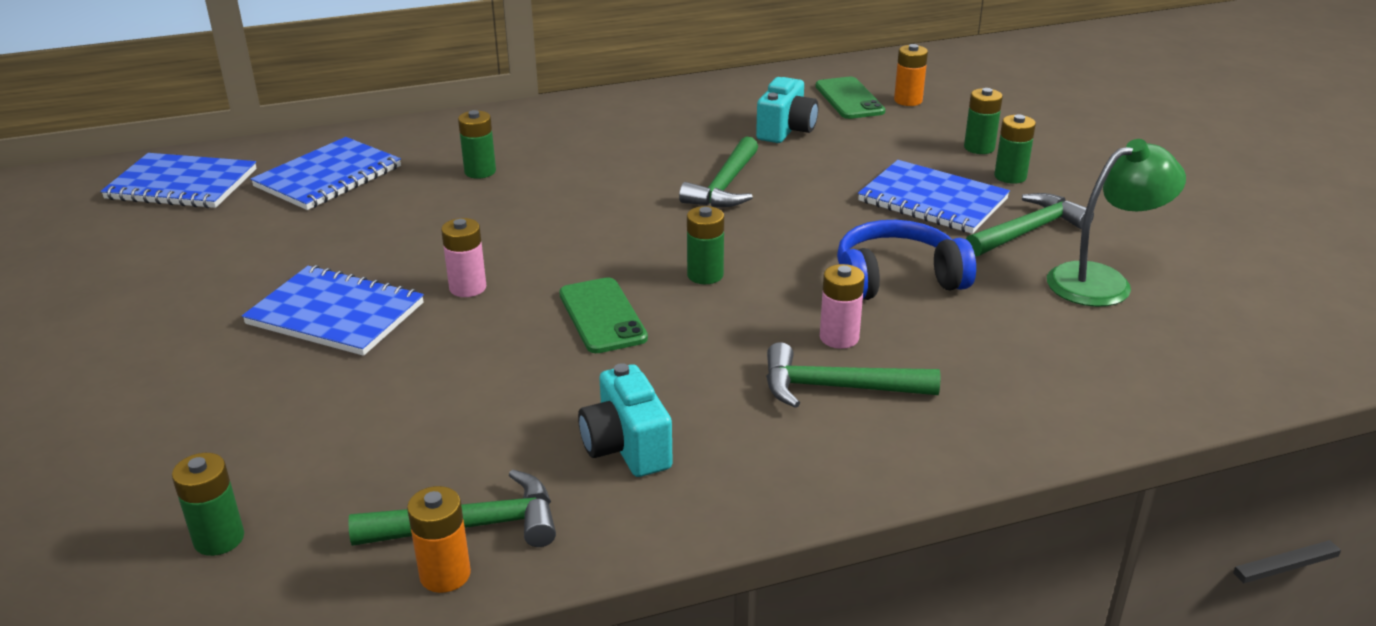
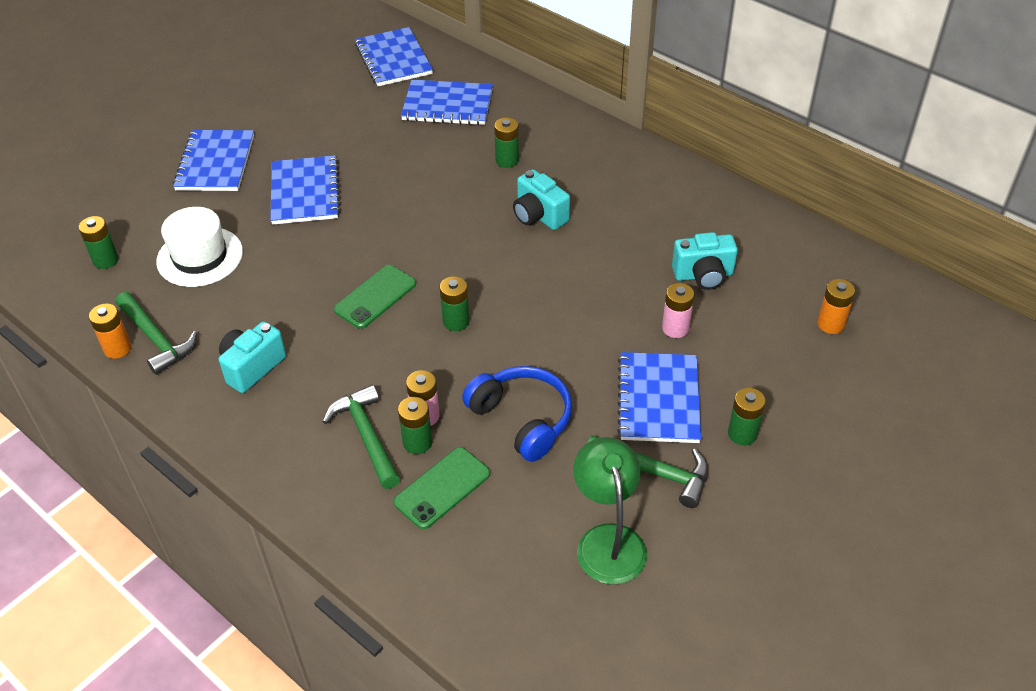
camera: 60 degrees right, 15 degrees up
pink battery [441,218,486,297] -> pink battery moved to [662,283,694,338]
green hammer [679,136,758,207] -> none
green phone [816,77,885,119] -> green phone moved to [394,447,490,529]
green battery [964,88,1003,154] -> green battery moved to [398,397,432,454]
green lamp [1047,139,1186,307] -> green lamp turned 135 degrees counterclockwise [573,437,647,584]
none -> white hat [156,207,243,287]
none -> blue notebook [173,130,254,191]
none -> turquoise camera [513,169,570,230]

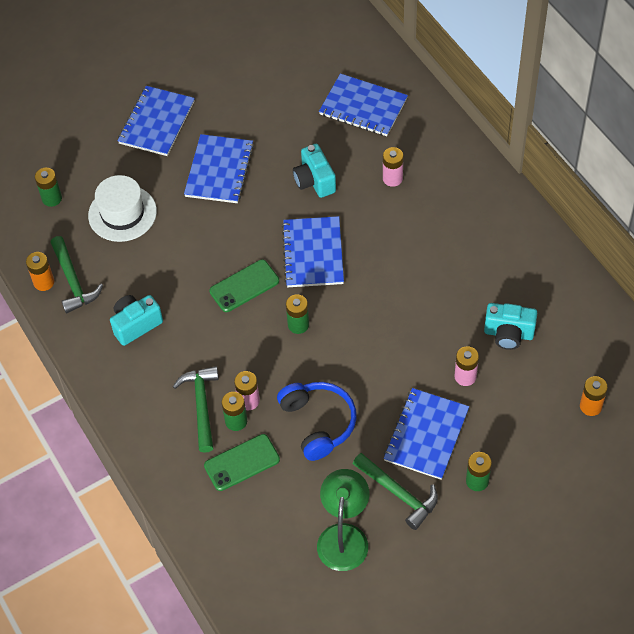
camera: 20 degrees right, 10 degrees up
blue notebook [355,27,433,86] -> blue notebook moved to [282,216,344,287]
green battery [494,118,519,168] -> pink battery [383,147,403,187]
turquoise camera [513,169,570,230] -> turquoise camera moved to [293,144,336,198]

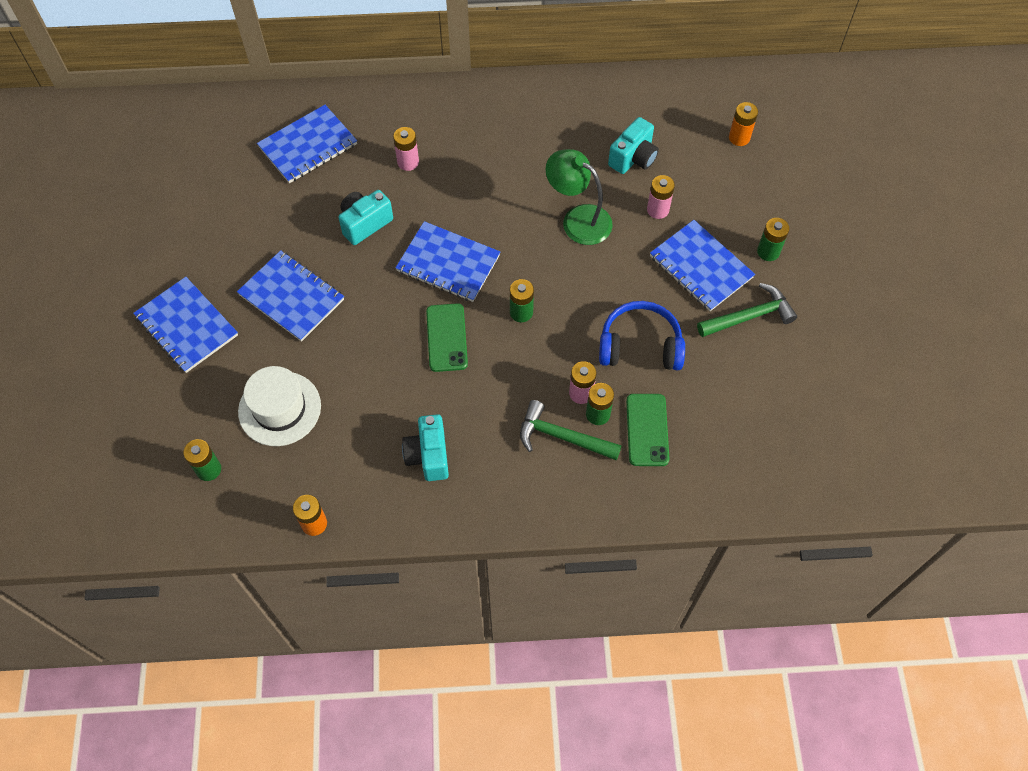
camera: 65 degrees left, 5 degrees up
green hammer [50,236,103,313] -> none
turquoise camera [293,144,336,198] -> turquoise camera turned 135 degrees clockwise [338,190,393,245]
green lamp [317,469,369,571] -> green lamp moved to [546,149,613,245]

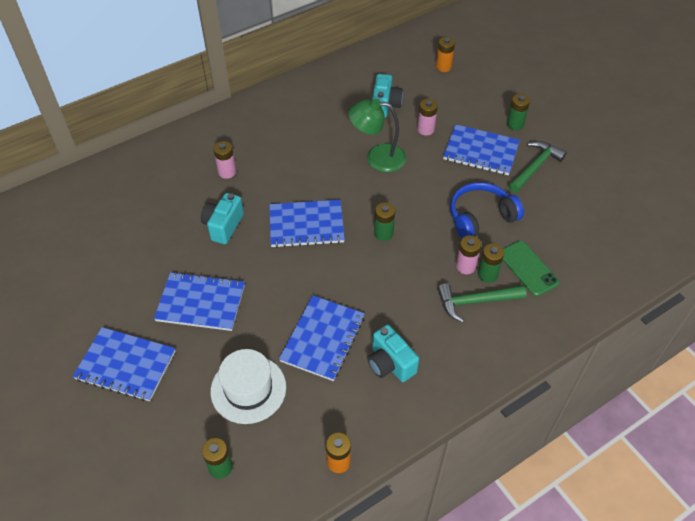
camera: 30 degrees left, 10 degrees down
blue notebook [257,105,357,183] -> blue notebook moved to [279,295,365,381]
green phone [426,303,468,372] -> none

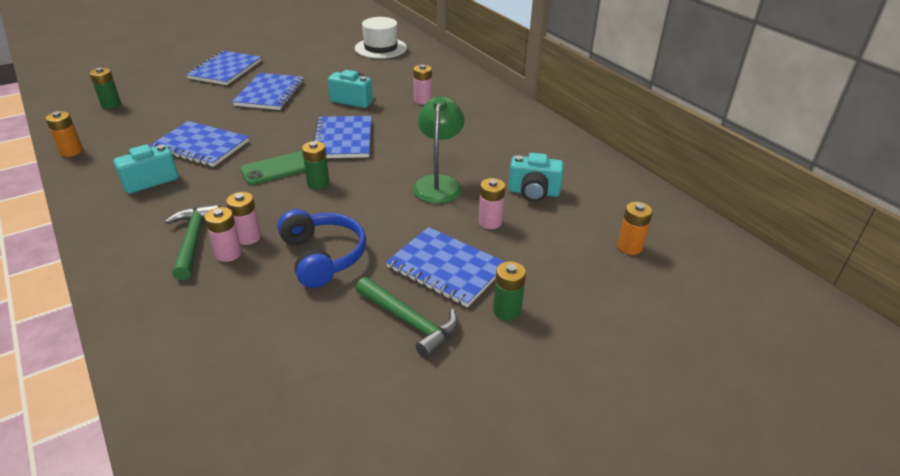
camera: 90 degrees right, 15 degrees down
white hat [211,349,286,424] -> white hat moved to [355,17,407,59]
blue notebook [443,124,520,175] -> blue notebook turned 75 degrees counterclockwise [386,227,505,307]
green battery [478,244,504,283] -> pink battery [205,207,242,262]
green phone [503,241,559,296] -> green phone moved to [240,151,305,185]

